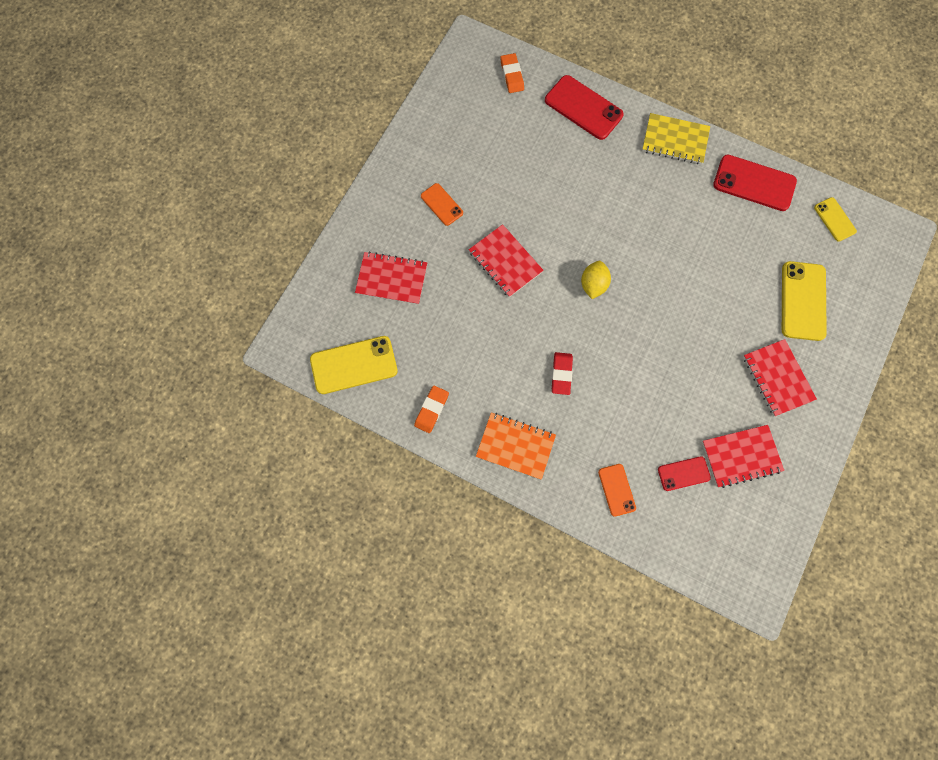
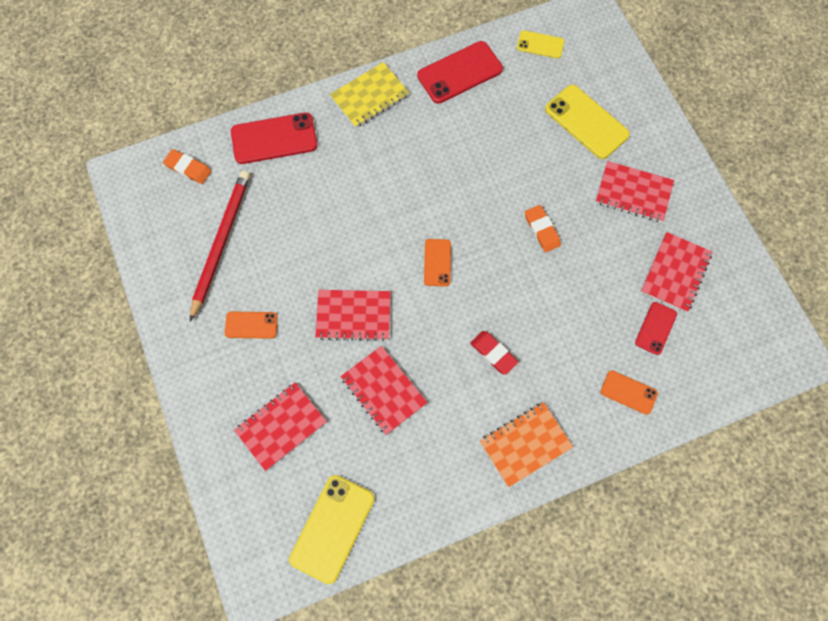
camera: 50 degrees left, 5 degrees down
orange eraser [414,385,449,433] -> orange eraser moved to [525,205,561,252]
yellow lemon [581,261,611,299] -> orange phone [424,239,451,286]
none -> red pencil [190,171,250,321]
none -> red notebook [341,346,427,435]

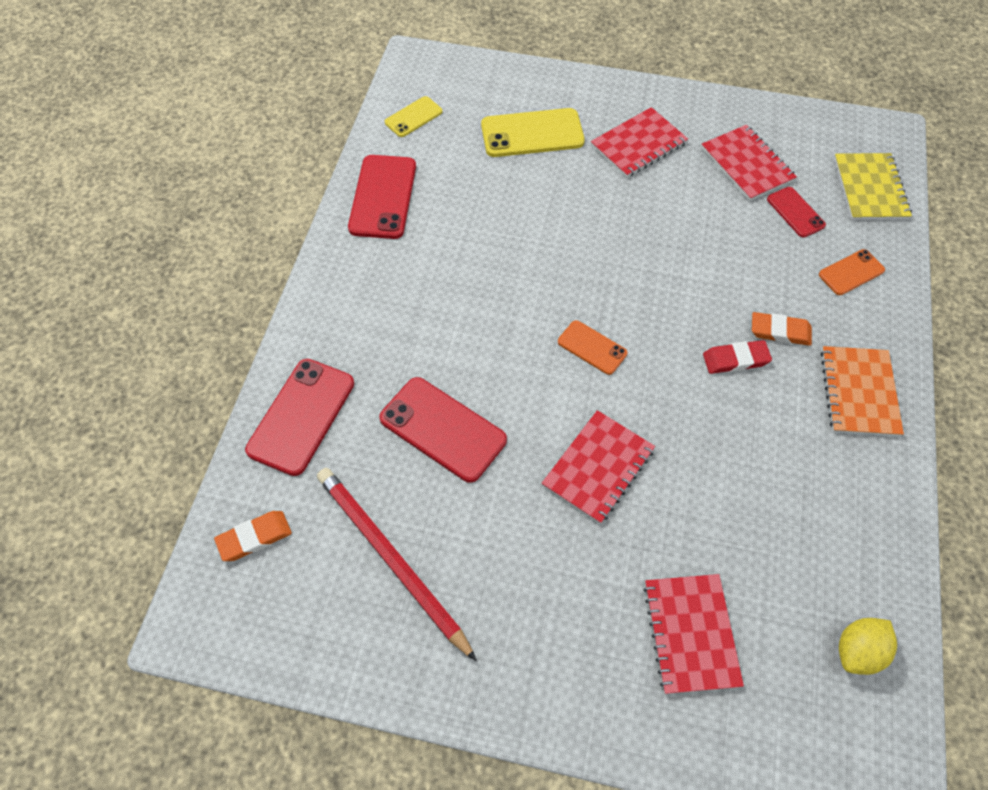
camera: 55 degrees left, 10 degrees down
orange phone [225,312,278,339] -> none
yellow phone [289,475,375,584] -> yellow lemon [839,618,897,675]
yellow notebook [330,62,409,128] -> yellow notebook moved to [834,153,912,220]
red notebook [341,346,427,435] -> none
orange eraser [525,205,561,252] -> orange eraser moved to [752,312,812,346]
none -> red phone [379,377,507,483]

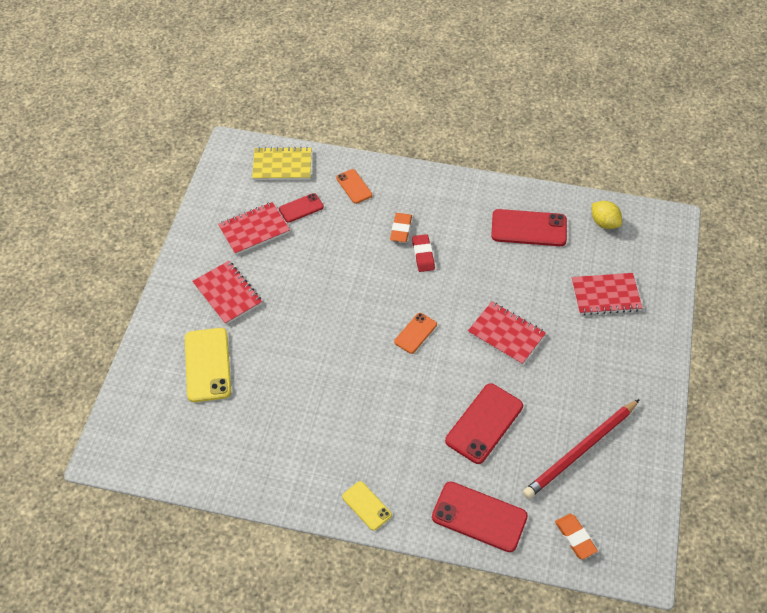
camera: 90 degrees left, 5 degrees down
red phone [348,155,416,239] -> red phone moved to [491,209,567,246]
yellow phone [385,96,442,137] -> yellow phone moved to [342,481,392,531]
orange notebook [820,346,904,437] -> none

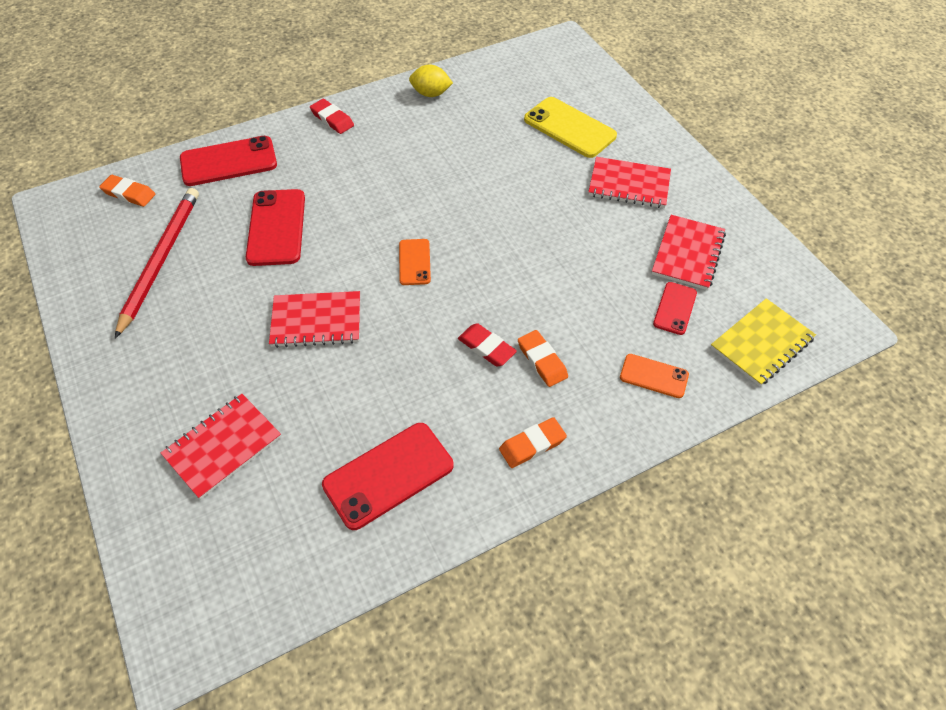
camera: 140 degrees right, 0 degrees up
yellow phone [342,481,392,531] -> red eraser [310,99,354,134]
yellow lemon [592,201,622,229] -> yellow lemon moved to [409,64,453,97]
none -> orange eraser [499,417,567,468]

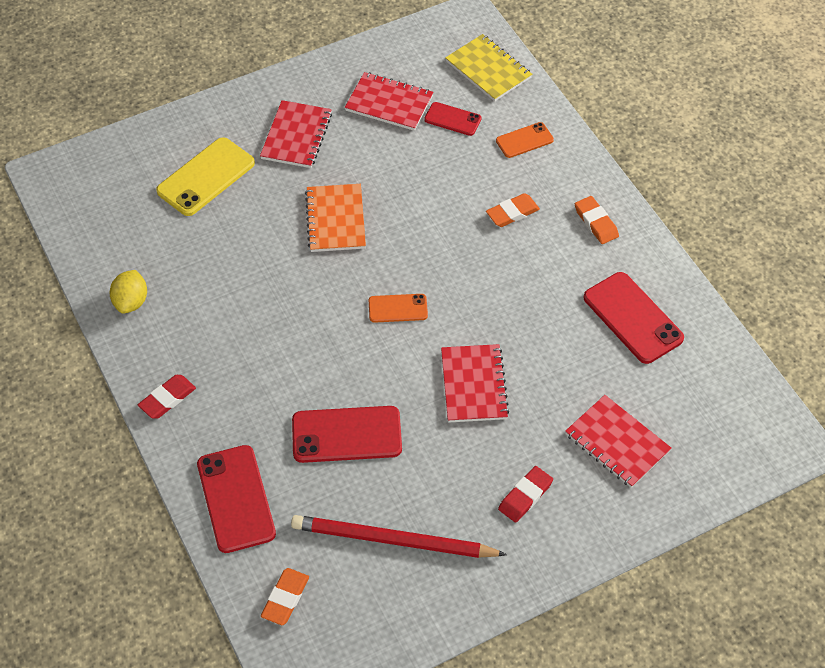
camera: 90 degrees left, 0 degrees up
red eraser [458,323,517,367] -> red eraser moved to [498,466,553,523]
orange phone [620,354,689,398] -> orange phone turned 45 degrees clockwise [496,122,554,158]
none -> orange notebook [305,184,366,252]

